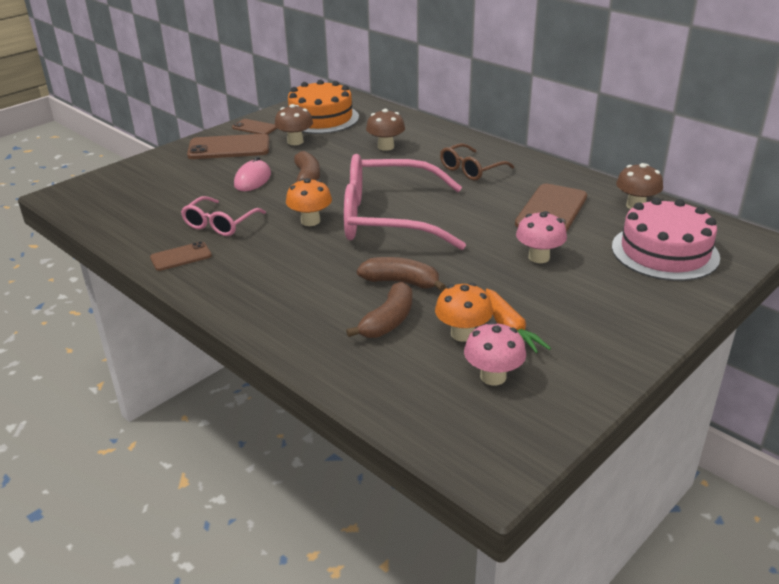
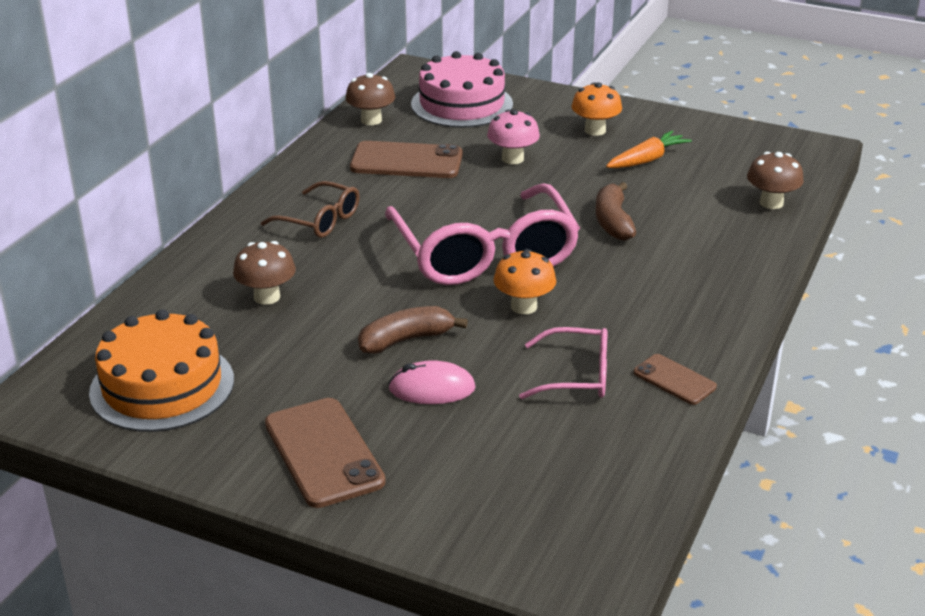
camera: 110 degrees left, 0 degrees up
brown phone [232,119,277,135] -> none
brown mushroom [275,104,313,145] -> brown mushroom moved to [747,152,804,209]
brown banana [346,282,412,338] -> none
orange mushroom [435,283,493,342] -> orange mushroom moved to [571,82,622,136]
pink mushroom [464,321,526,385] -> none

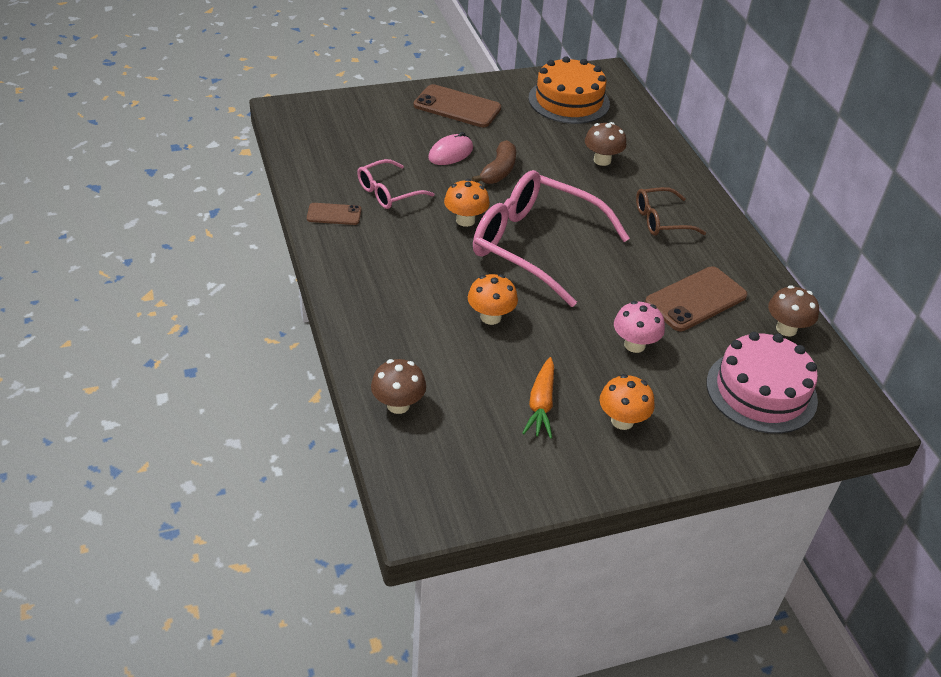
camera: 135 degrees right, 10 degrees up
brown banana [595,182,636,241] -> orange mushroom [468,274,518,325]

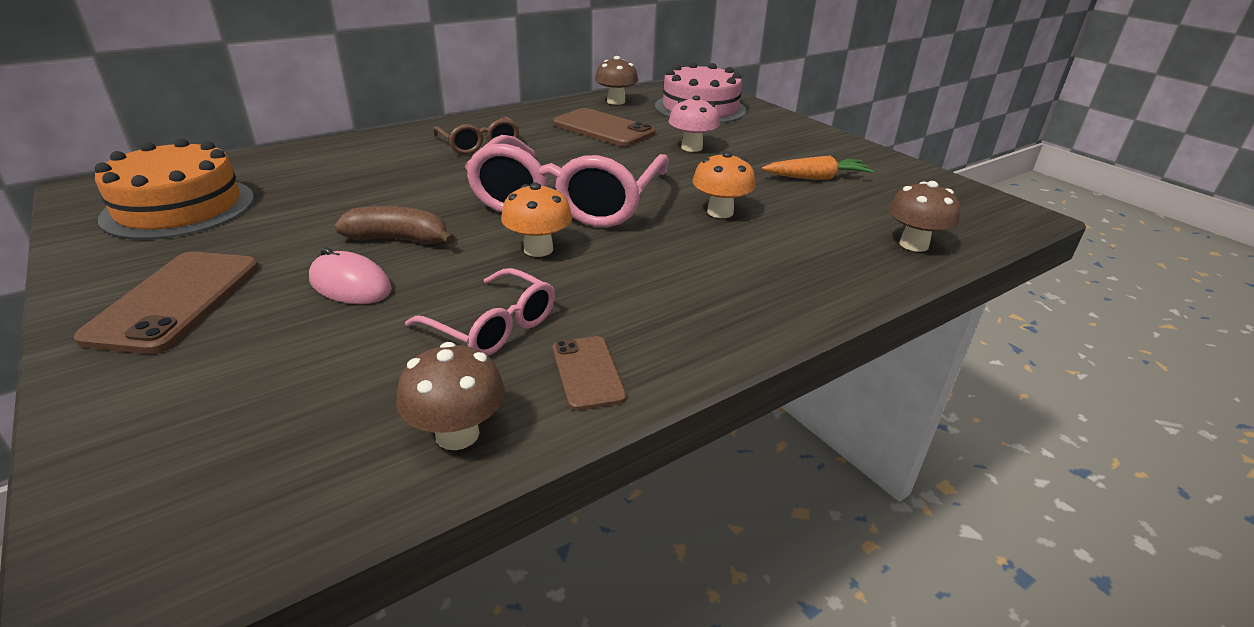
camera: 105 degrees left, 10 degrees down
brown mushroom [585,122,626,166] -> brown mushroom moved to [396,342,505,450]
orange mushroom [600,374,655,430] -> none

